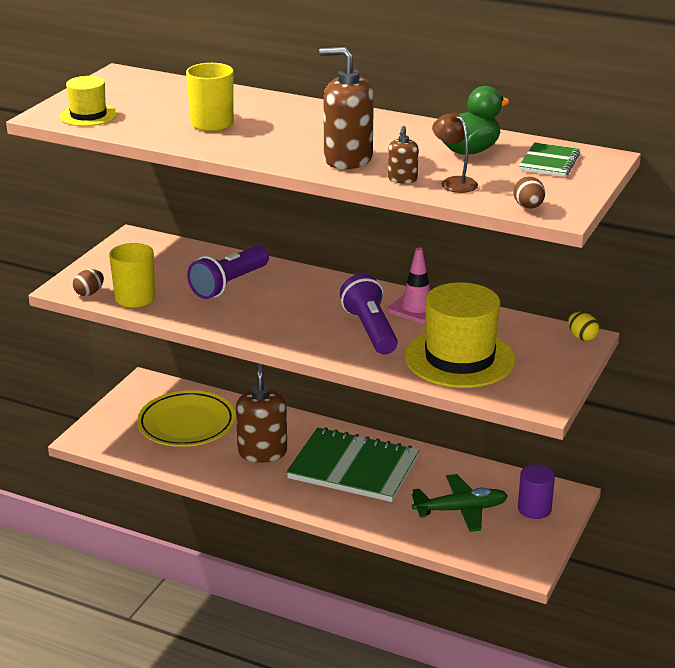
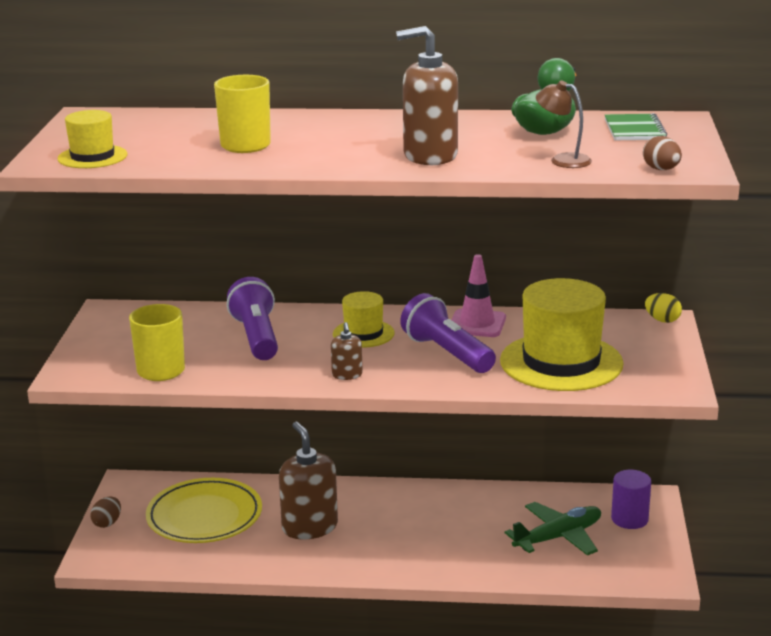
camera: 20 degrees left, 5 degrees down
brown egg [73,269,104,296] -> brown egg moved to [90,497,121,528]
purple flashlight [187,245,269,299] -> purple flashlight turned 150 degrees clockwise [227,277,278,360]
green notebook [286,427,419,502] -> none
brown soap dispenser [388,126,419,184] -> brown soap dispenser moved to [331,322,363,380]
none -> yellow hat [333,291,395,348]

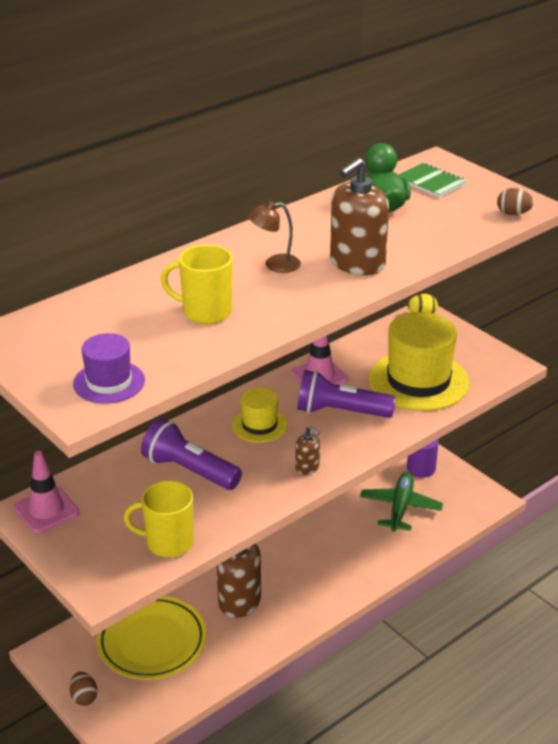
camera: 45 degrees left, 10 degrees up
yellow hat [58,110,127,168] -> purple hat [73,333,145,404]
brown lamp [536,80,592,168] -> brown lamp moved to [248,201,301,273]
none -> pink traffic cone [14,451,80,533]

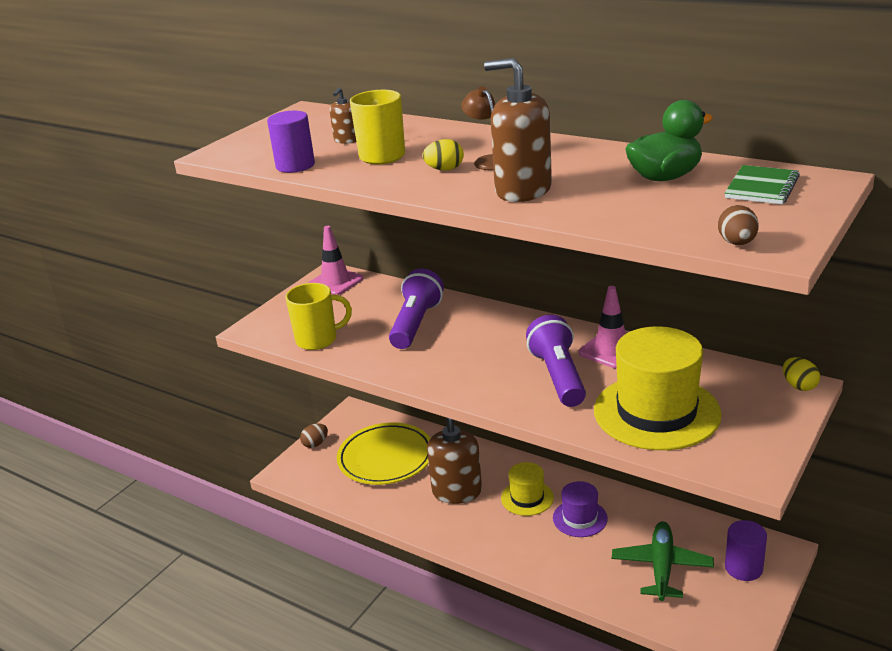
camera: 75 degrees right, 5 degrees down
purple hat [73,333,145,404] -> purple hat moved to [553,481,608,537]
yellow mug [124,481,194,557] -> yellow mug turned 90 degrees clockwise [285,283,352,350]
yellow hat [232,387,288,443] -> yellow hat moved to [501,462,554,516]
brown soap dispenser [295,426,320,475] -> brown soap dispenser moved to [330,87,356,144]
green plane [360,472,443,532] -> green plane turned 75 degrees counterclockwise [612,522,714,601]
none -> purple cylinder [267,111,315,173]
none -> yellow egg [423,139,464,171]

